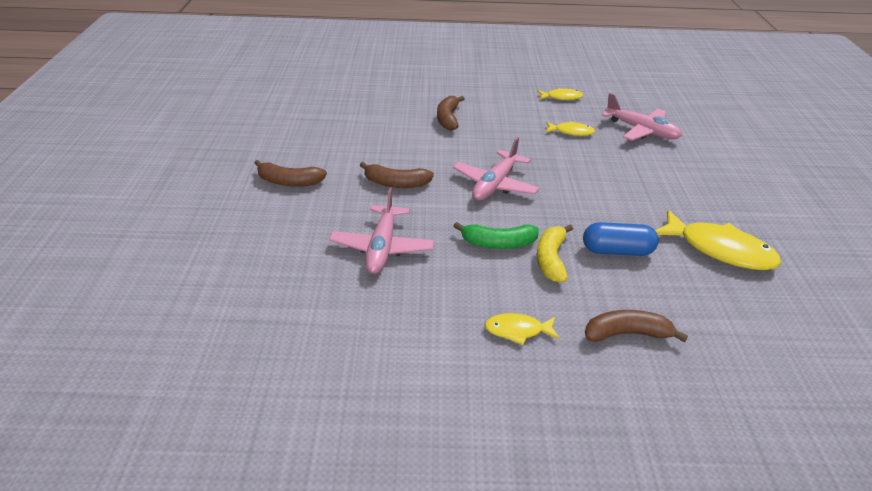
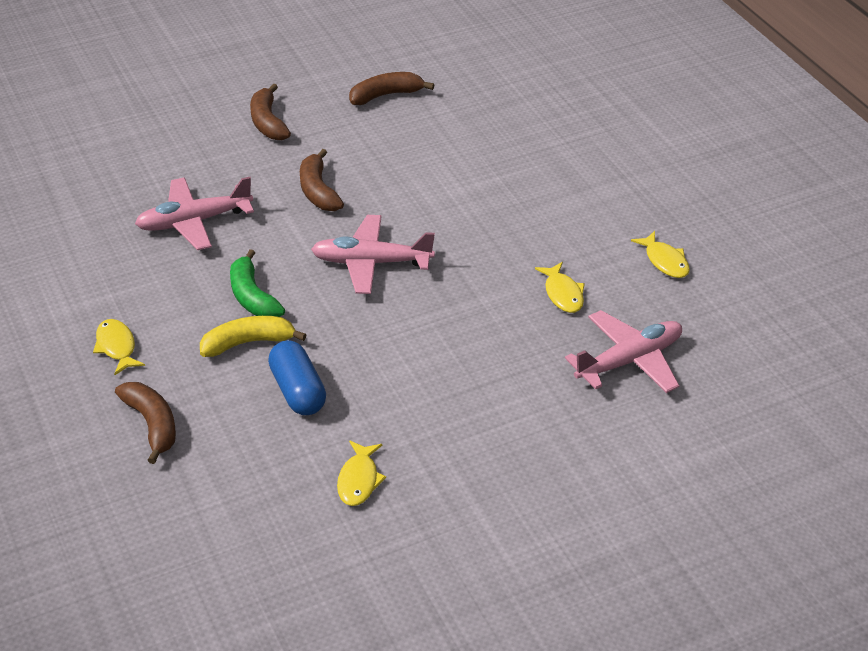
camera: 65 degrees right, 5 degrees up
brown banana [437,96,465,131] -> brown banana moved to [349,72,434,105]
pink plane [602,93,682,141] -> pink plane turned 135 degrees counterclockwise [565,310,682,393]
yellow fish [655,210,781,270] -> yellow fish [337,441,386,506], size x0.52

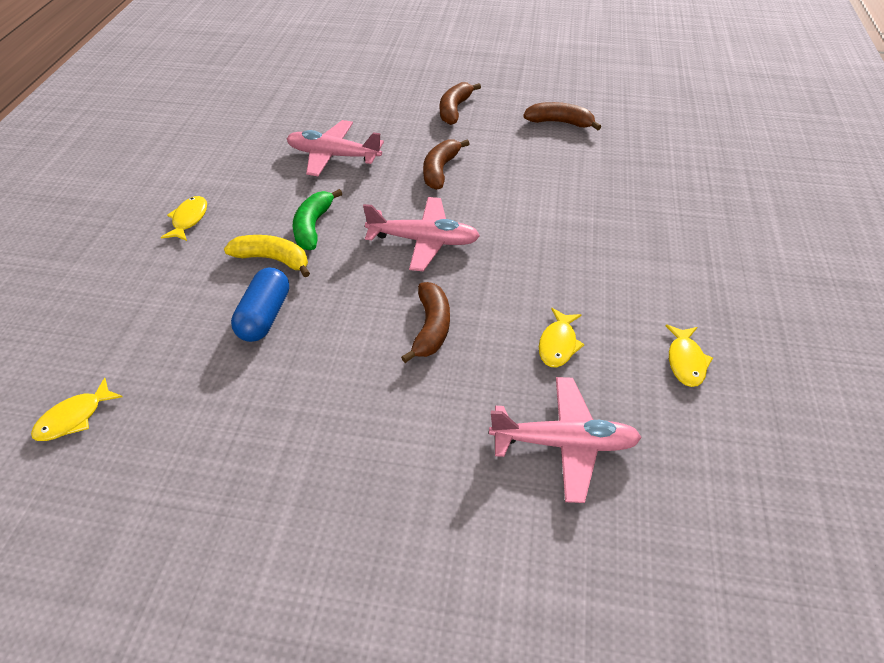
camera: 35 degrees right, 5 degrees up
brown banana [115,382,176,464] -> brown banana moved to [401,282,450,363]
pink plane [311,215,435,294] -> pink plane turned 150 degrees clockwise [363,197,480,271]
yellow fish [337,441,386,506] -> yellow fish moved to [31,378,123,441]

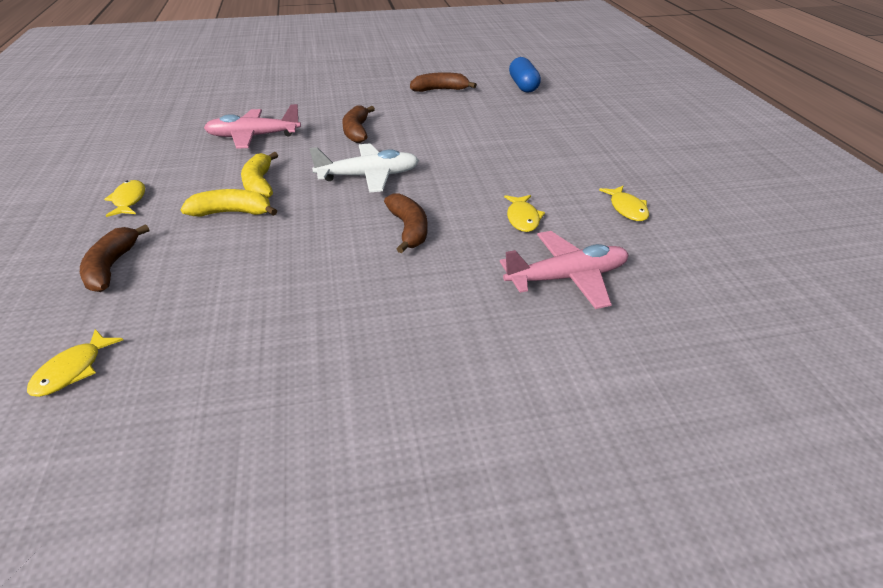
camera: 20 degrees left, 10 degrees down
blue capsule [231,268,289,342] -> blue capsule moved to [509,57,541,93]
green banana [293,189,342,250] -> yellow banana [241,152,278,198]
pink plane [363,197,480,271] -> white plane [310,143,419,193]
brown banana [440,82,481,125] -> brown banana moved to [80,224,149,292]

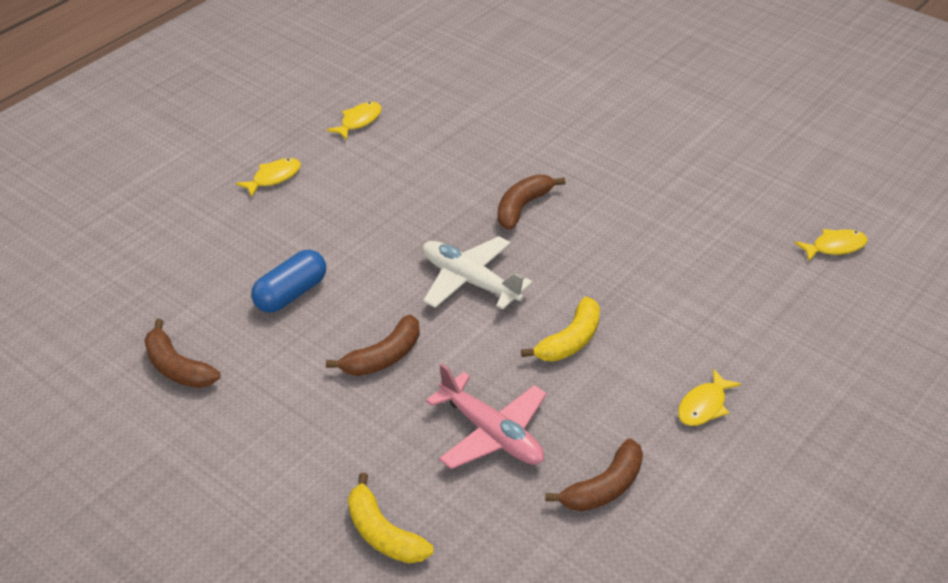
camera: 130 degrees left, 5 degrees up
brown banana [80,224,149,292] -> brown banana moved to [545,438,643,511]
yellow banana [180,189,277,216] -> yellow banana moved to [348,473,434,563]
pink plane [500,231,629,309] -> none
yellow fish [504,195,545,232] -> yellow fish moved to [236,158,301,197]
blue capsule [509,57,541,93] -> blue capsule moved to [251,250,326,313]

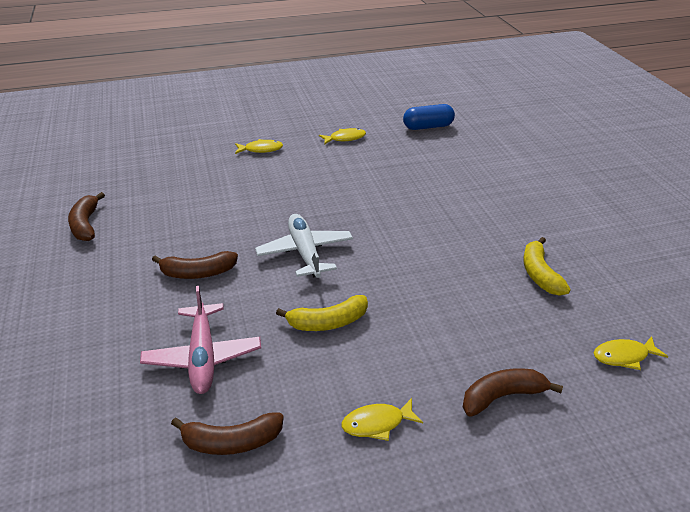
camera: 35 degrees right, 5 degrees down
blue capsule [251,250,326,313] -> blue capsule moved to [403,104,455,130]
yellow banana [348,473,434,563] -> yellow banana moved to [523,237,570,296]
brown banana [497,174,566,230] -> brown banana moved to [463,368,563,417]
yellow fish [795,229,868,262] -> yellow fish turned 150 degrees clockwise [594,336,668,370]

